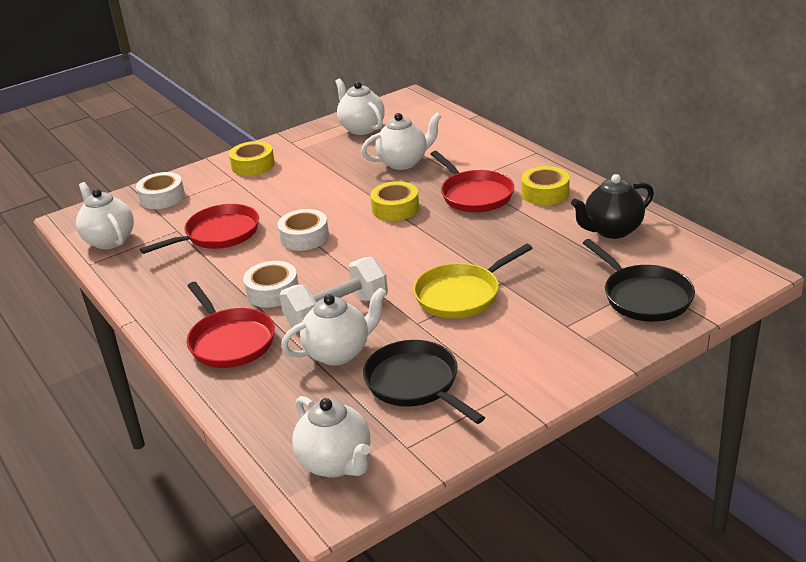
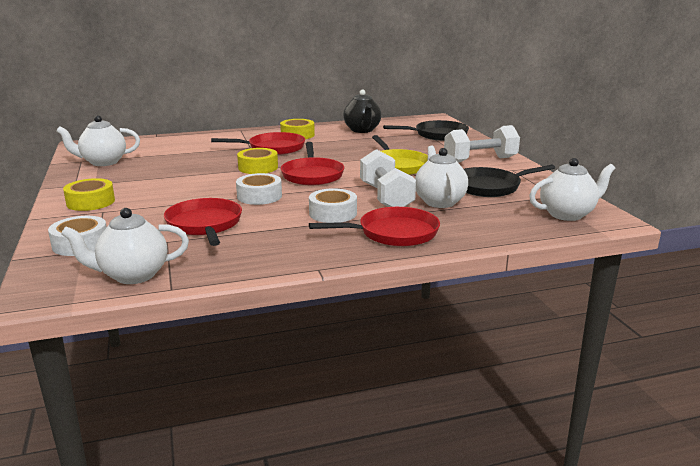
camera: 75 degrees left, 10 degrees down
white teapot [361,113,442,170] -> none
none -> red pan [280,142,344,185]
none -> white dumbbell [444,125,520,163]

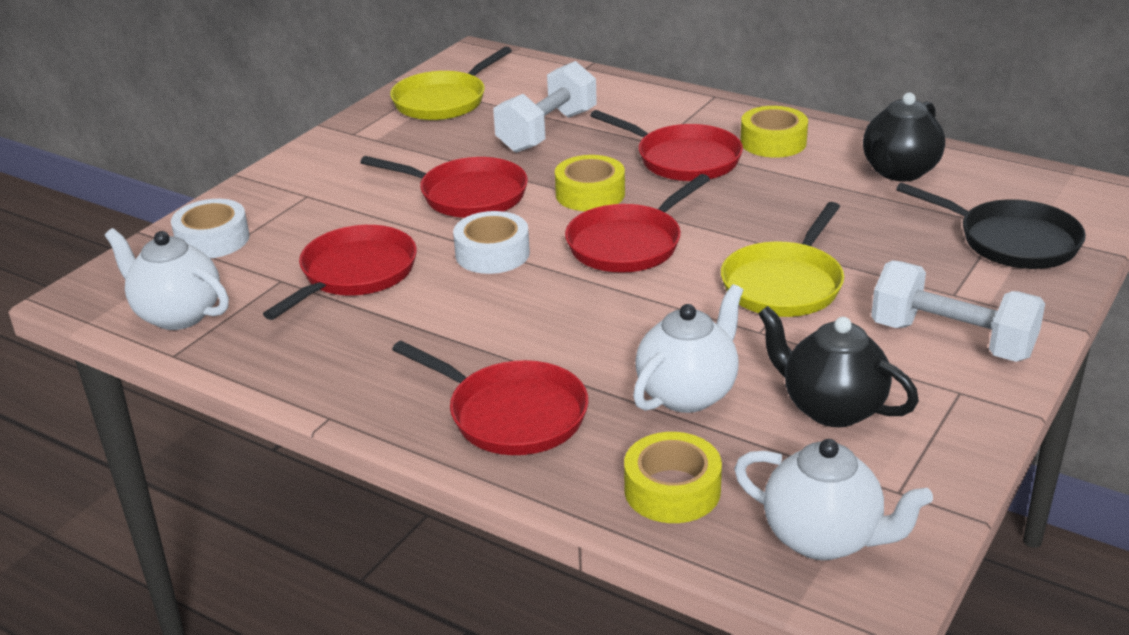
camera: 50 degrees right, 10 degrees up
white teapot [56,115,140,166] -> yellow pan [390,47,512,120]
yellow tape [63,178,115,211] -> yellow tape moved to [624,432,722,523]
white tape [309,188,357,223] -> none
white dumbbell [360,149,416,207] -> white dumbbell moved to [493,61,597,153]
black pan [464,164,555,197] -> black teapot [758,306,919,427]
none -> red pan [360,156,528,218]

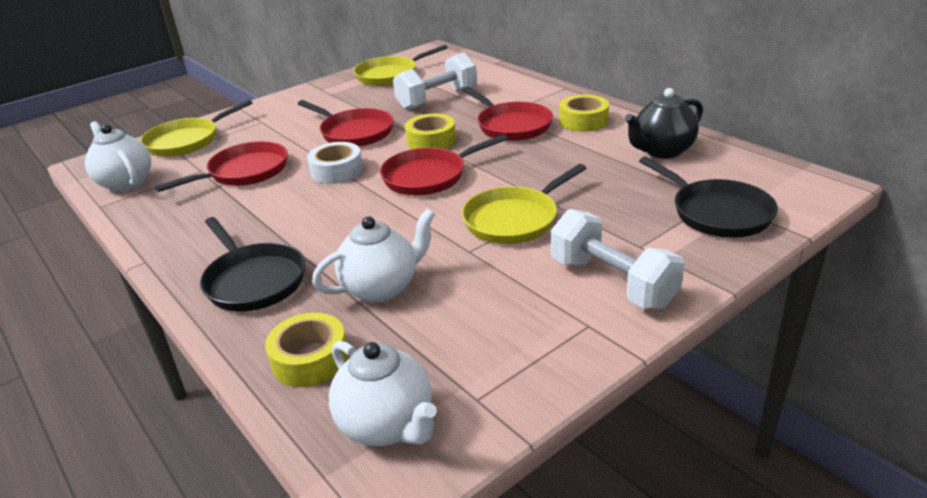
camera: 20 degrees right, 0 degrees up
white tape [171,199,249,258] -> yellow pan [140,100,253,157]
red pan [392,341,588,455] -> black pan [200,217,305,312]
black teapot [758,306,919,427] -> none

